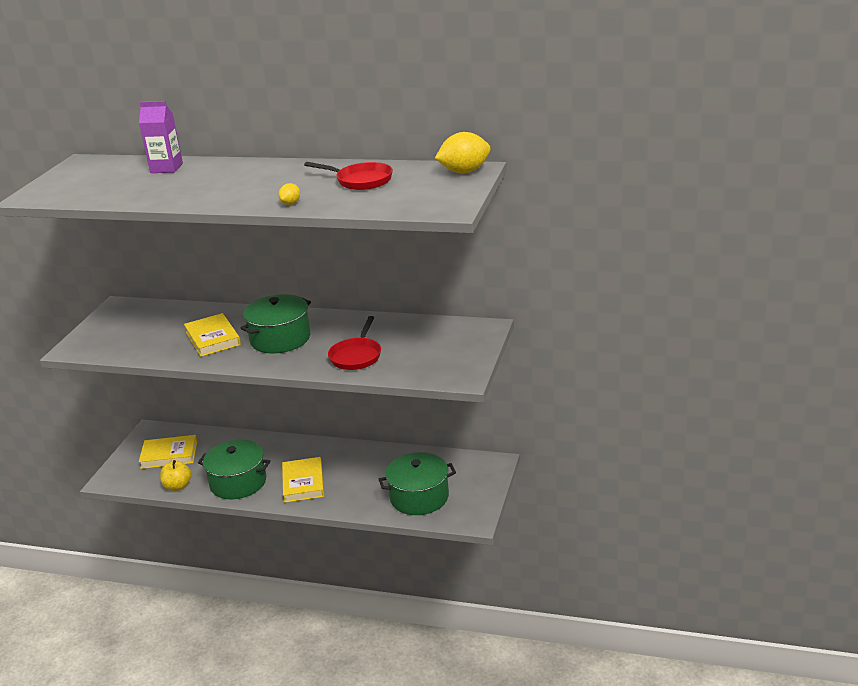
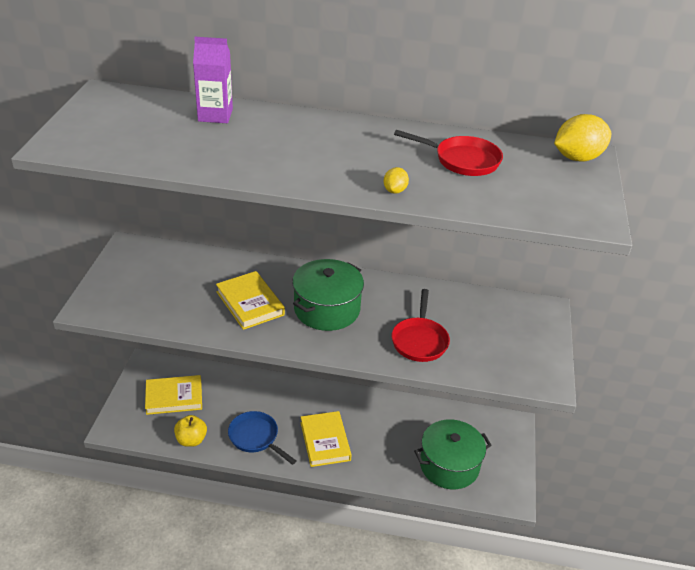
camera: 10 degrees left, 10 degrees up
green pot [198,440,271,499] -> blue pan [228,411,296,465]

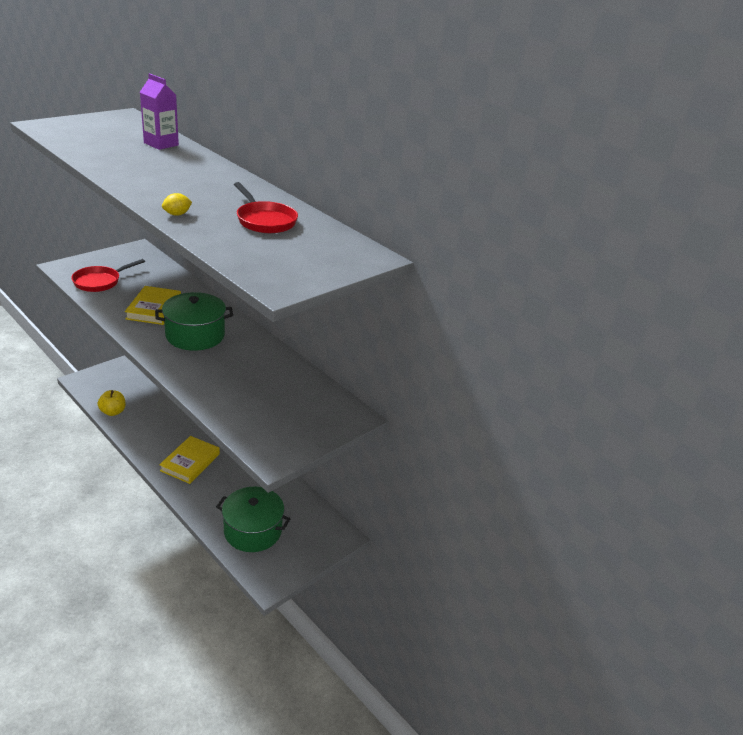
camera: 35 degrees right, 5 degrees down
yellow book [145,375,202,415] -> none
blue pan [228,411,296,465] -> none
red pan [392,289,450,362] -> red pan moved to [71,259,145,292]
yellow lemon [554,114,611,162] -> none

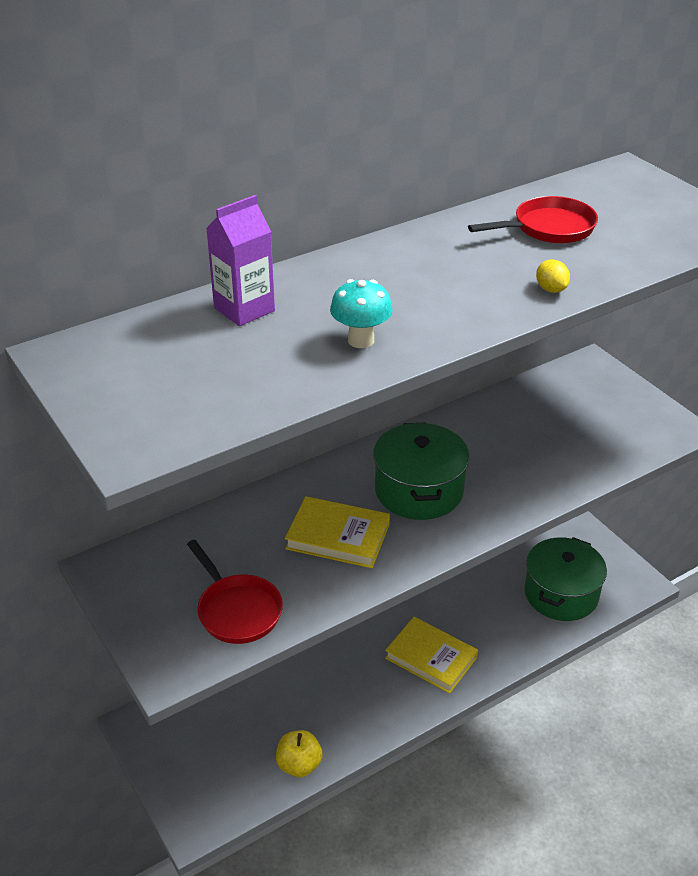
camera: 75 degrees left, 5 degrees up
none -> turquoise mushroom [330,279,393,348]

